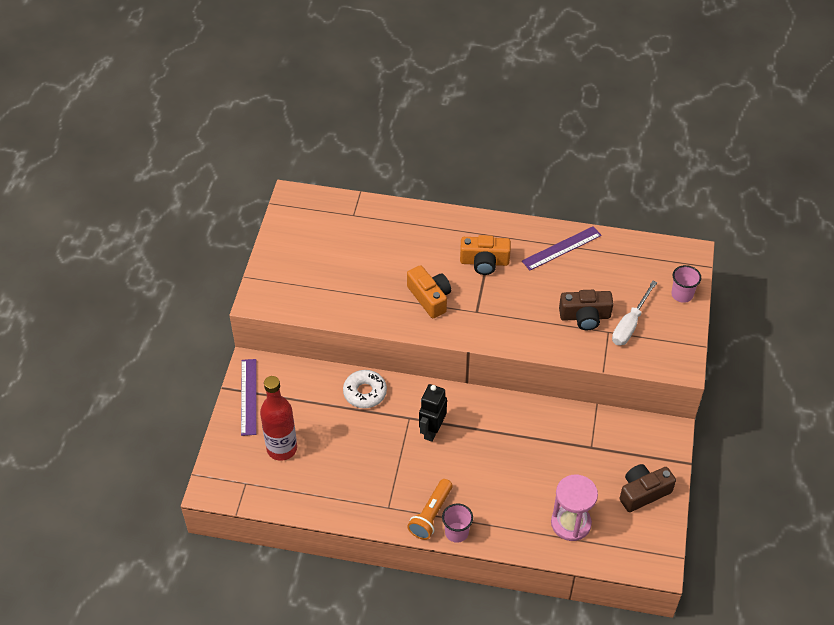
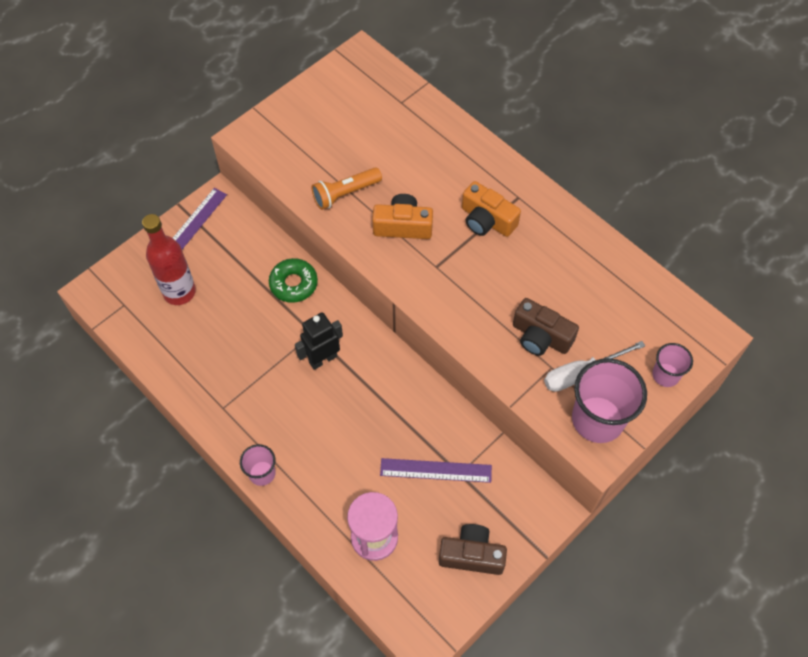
camera: 35 degrees right, 10 degrees up
white donut [343,370,387,408] -> green donut [269,258,318,303]
orange camera [407,265,451,318] -> orange camera turned 90 degrees counterclockwise [372,194,433,239]
orange flashlight [407,479,452,540] -> orange flashlight moved to [311,167,382,210]
purple ruler [522,226,602,270] -> purple ruler moved to [380,458,492,483]
none -> pink cup [572,358,647,443]

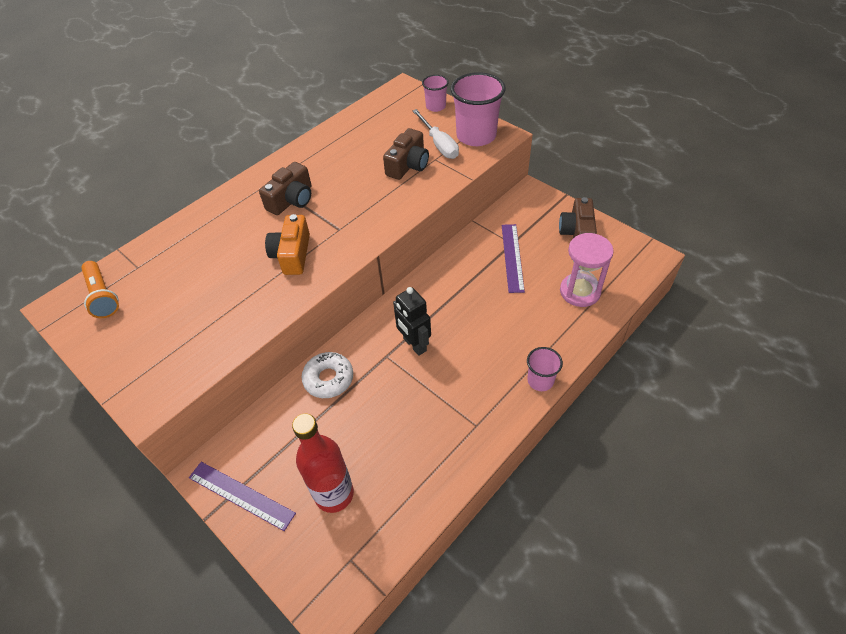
camera: 90 degrees left, 10 degrees down
green donut [269,258,318,303] -> white donut [301,352,353,398]
orange flashlight [311,167,382,210] -> orange flashlight moved to [81,261,119,318]
orange camera [462,181,521,237] -> brown camera [259,162,311,215]

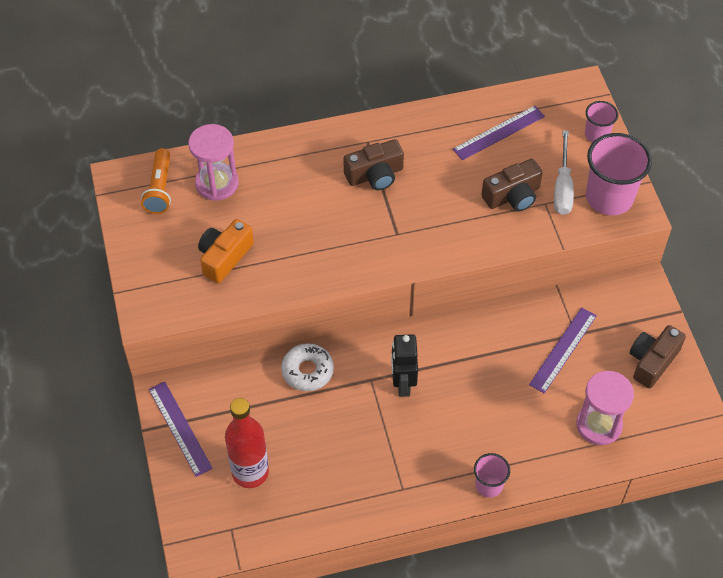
camera: 30 degrees right, 5 degrees up
orange camera [265,214,310,275] -> orange camera moved to [198,219,254,283]
none -> pink hourglass [188,124,239,201]
none -> purple ruler [453,106,545,160]

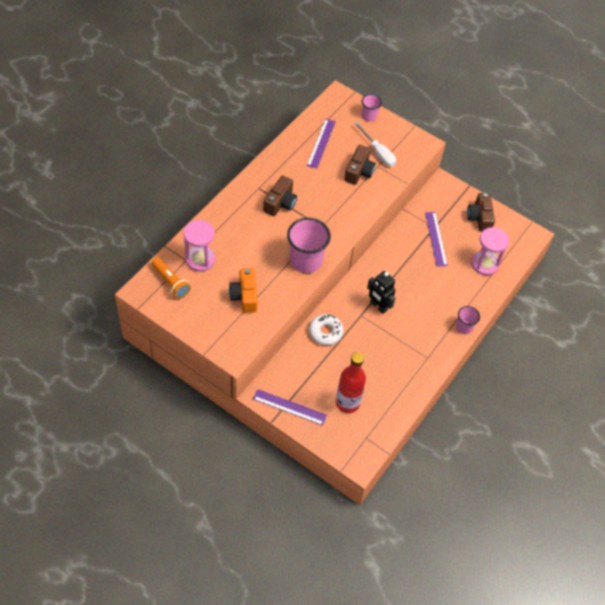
camera: 45 degrees left, 0 degrees up
pink cup [586,133,652,215] -> pink cup moved to [287,218,331,273]

